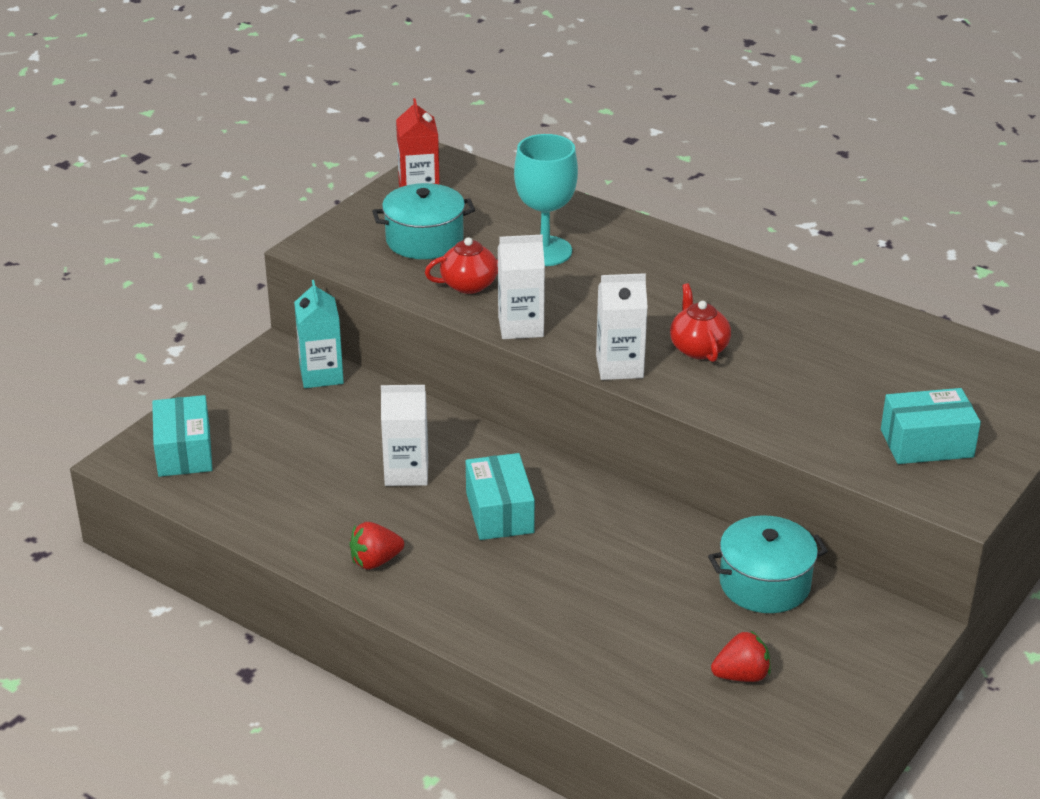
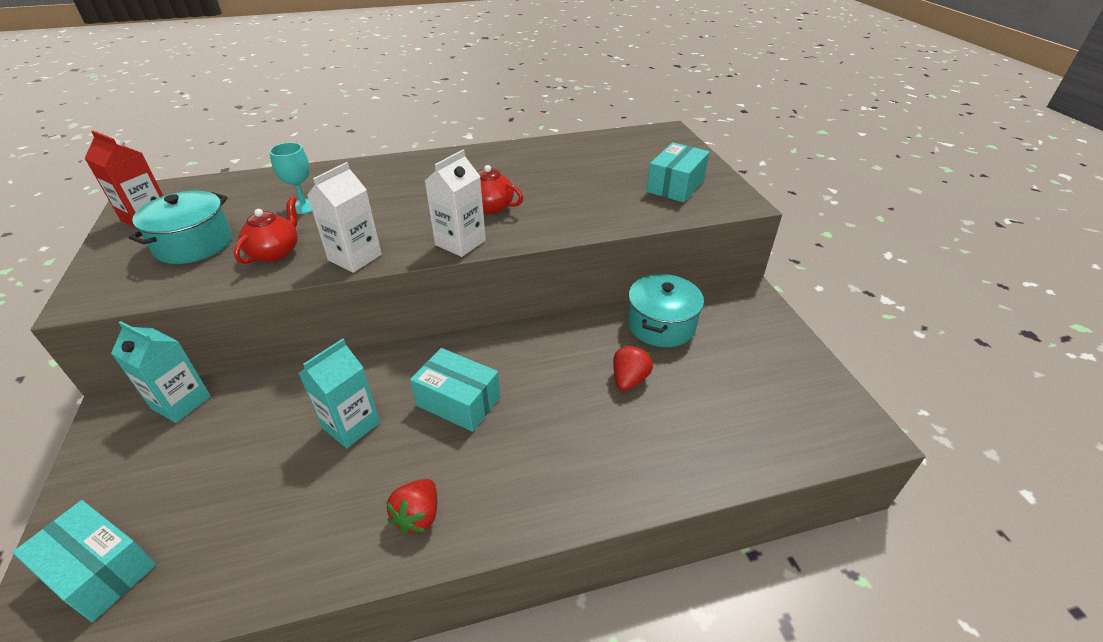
camera: 50 degrees left, 5 degrees up
white carton [381,385,428,486] -> turquoise carton [299,339,380,448]
turquoise goblet [514,134,578,266] -> turquoise goblet [269,142,312,214], size x0.62
red strawberry [711,630,771,682] -> red strawberry moved to [613,345,653,391]

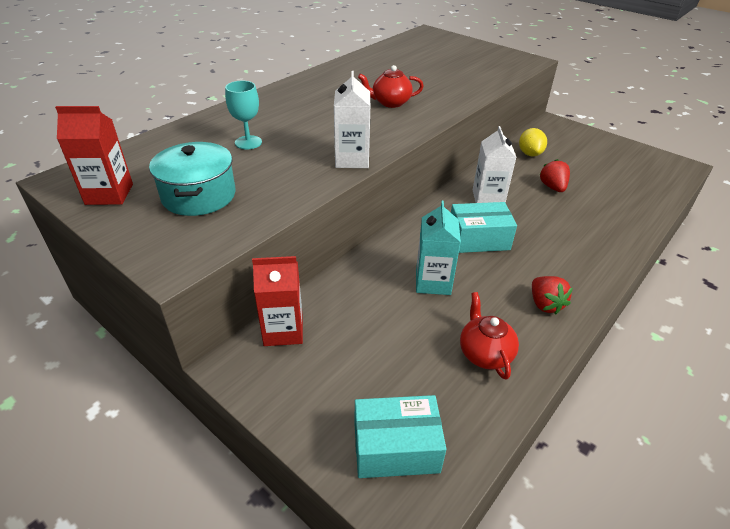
camera: 35 degrees left, 0 degrees up
turquoise carton [111,321,211,423] -> red carton [252,256,303,346]
red teapot [234,196,298,264] -> red teapot moved to [460,292,519,380]
white carton [425,150,486,257] -> white carton moved to [473,126,516,203]
turquoise pot [627,274,704,347] -> yellow lemon [519,128,547,156]
turquoise box [647,142,710,203] -> none

